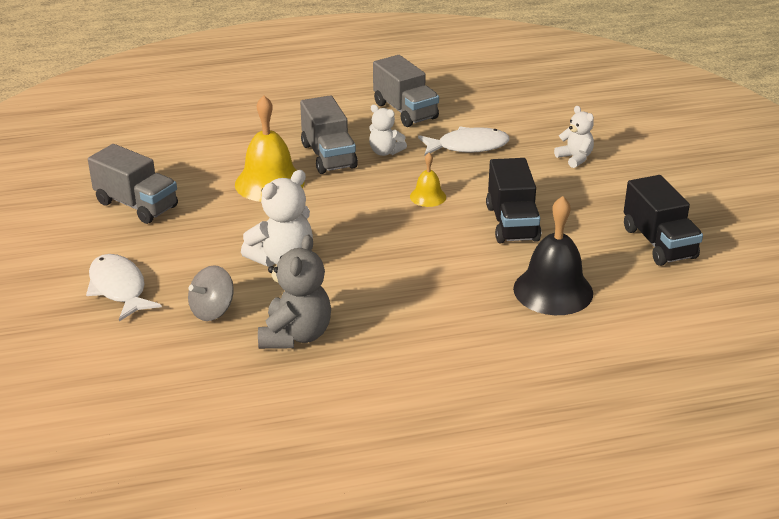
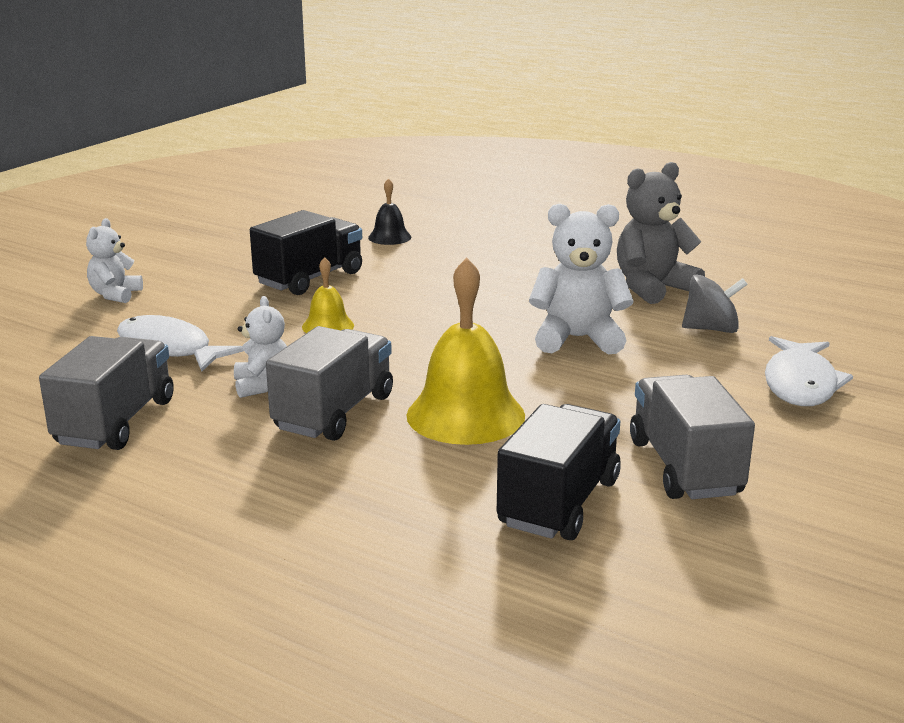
camera: 135 degrees left, 10 degrees down
black bell [513,196,593,315] -> black bell [368,178,411,245], size x0.51
black truck [624,175,703,266] -> black truck moved to [497,404,621,540]

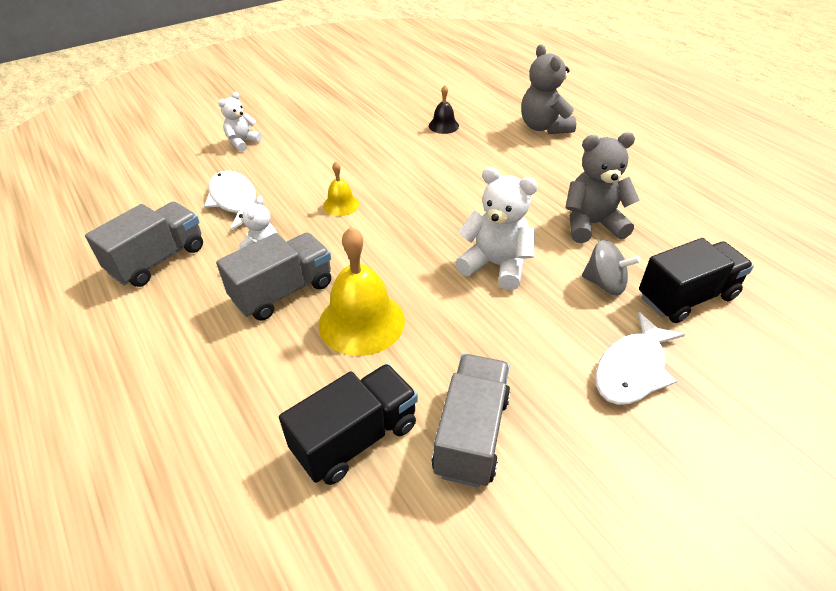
camera: 25 degrees right, 20 degrees up
black truck [250,210,362,295] -> black truck moved to [639,238,754,323]
none -> grey teddy bear [521,44,576,134]

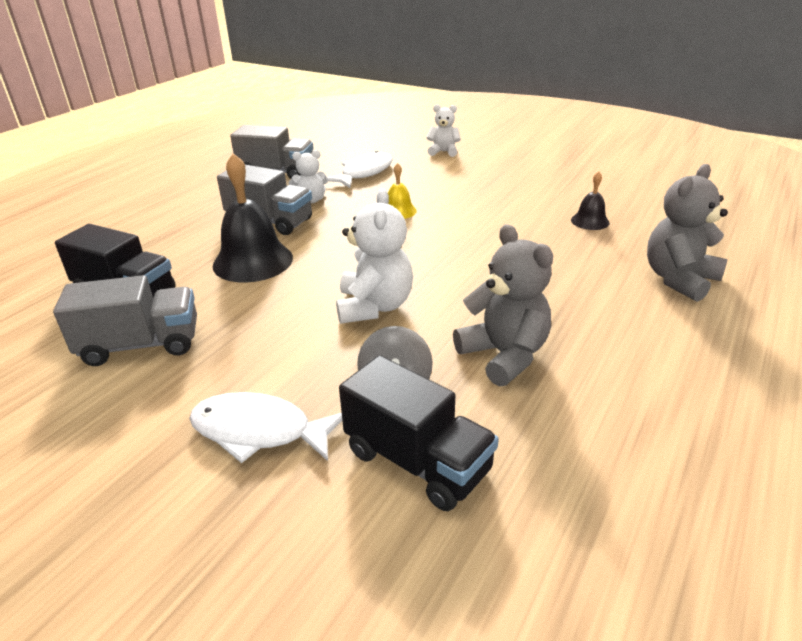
camera: 65 degrees right, 10 degrees down
yellow bell [319,227,405,356] -> black bell [213,153,293,283]

